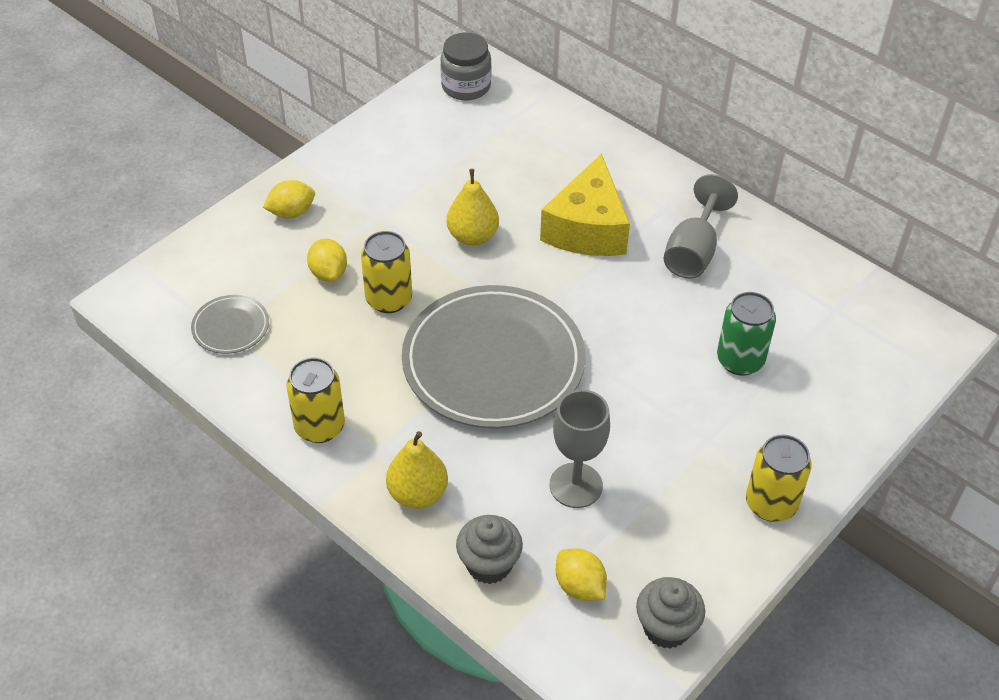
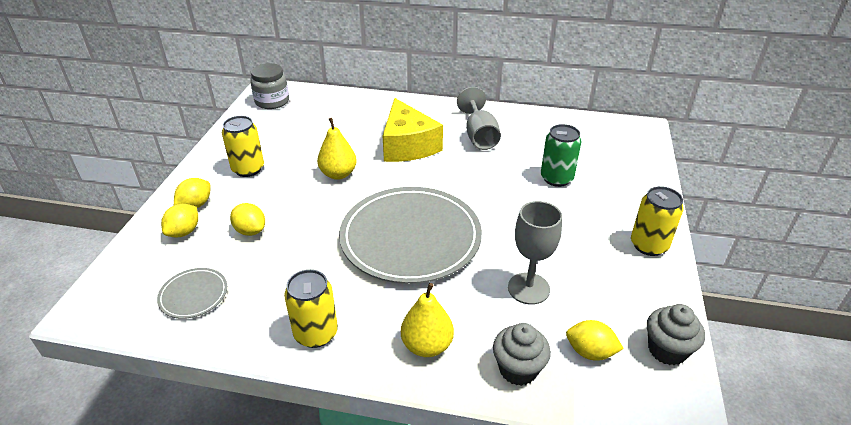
camera: 30 degrees left, 10 degrees down
yellow can [361,231,412,313] -> yellow can moved to [222,116,264,177]
none -> yellow lemon [161,204,198,237]

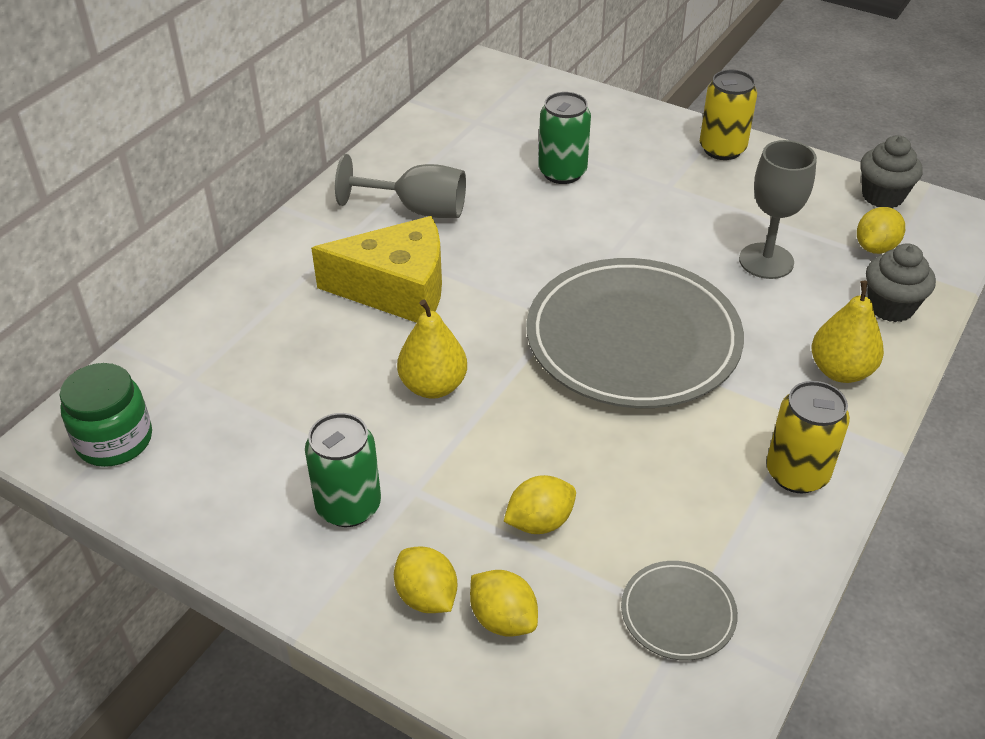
camera: 70 degrees left, 5 degrees up
yellow can [222,116,264,177] -> green can [305,413,381,527]
grey jar [250,63,289,109] -> green jar [59,363,152,467]

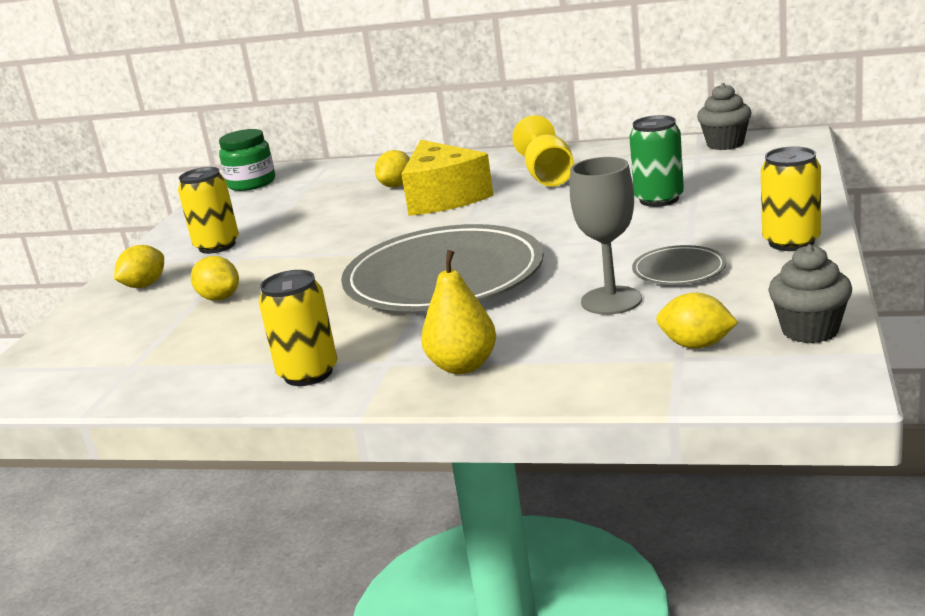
camera: 75 degrees right, 20 degrees down
green can [305,413,381,527] -> yellow can [178,167,239,254]
grey goblet [335,154,466,218] -> yellow goblet [512,115,574,187]
yellow pear [397,299,467,399] -> none
yellow lemon [470,570,538,637] -> yellow lemon moved to [375,150,410,188]
grey plate [621,561,738,661] -> grey plate moved to [632,245,726,285]
grey cupcake [866,243,936,322] -> grey cupcake moved to [697,83,751,150]

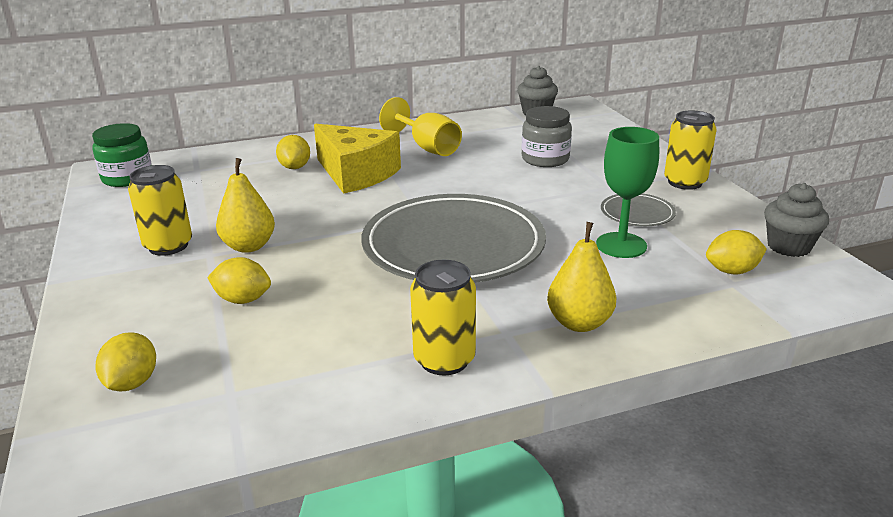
camera: 35 degrees left, 5 degrees up
yellow lemon [114,245,164,288] -> yellow lemon moved to [96,332,156,392]
grey goblet [570,157,642,315] -> green goblet [596,127,659,258]
green can [629,115,684,207] -> grey jar [521,106,572,167]
none -> yellow pear [216,158,275,253]

